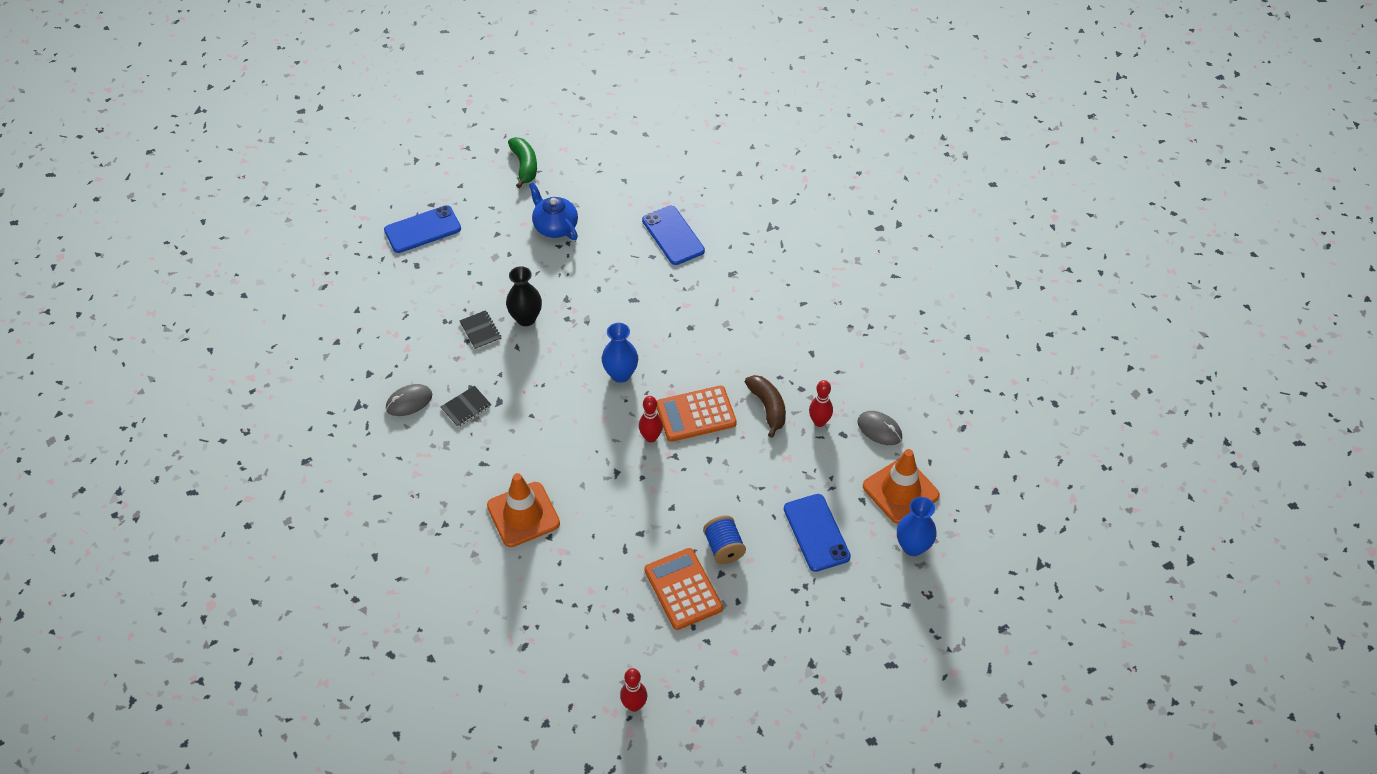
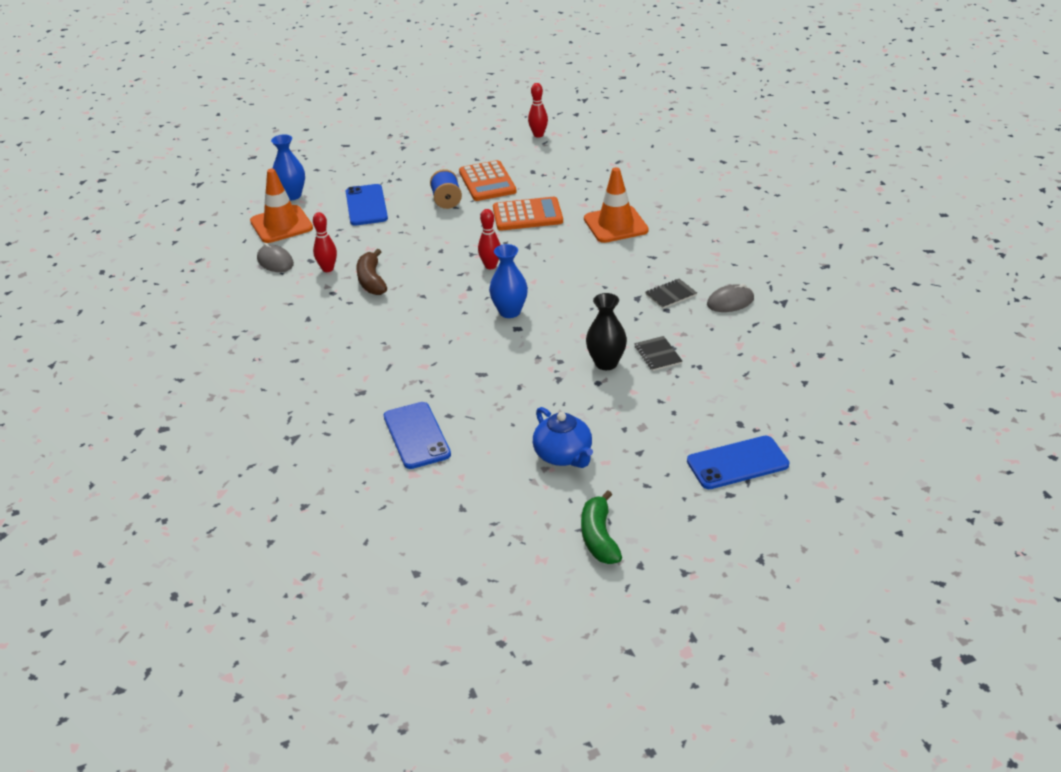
camera: 170 degrees left, 15 degrees down
orange calculator [657,386,737,442] -> orange calculator moved to [493,197,563,231]

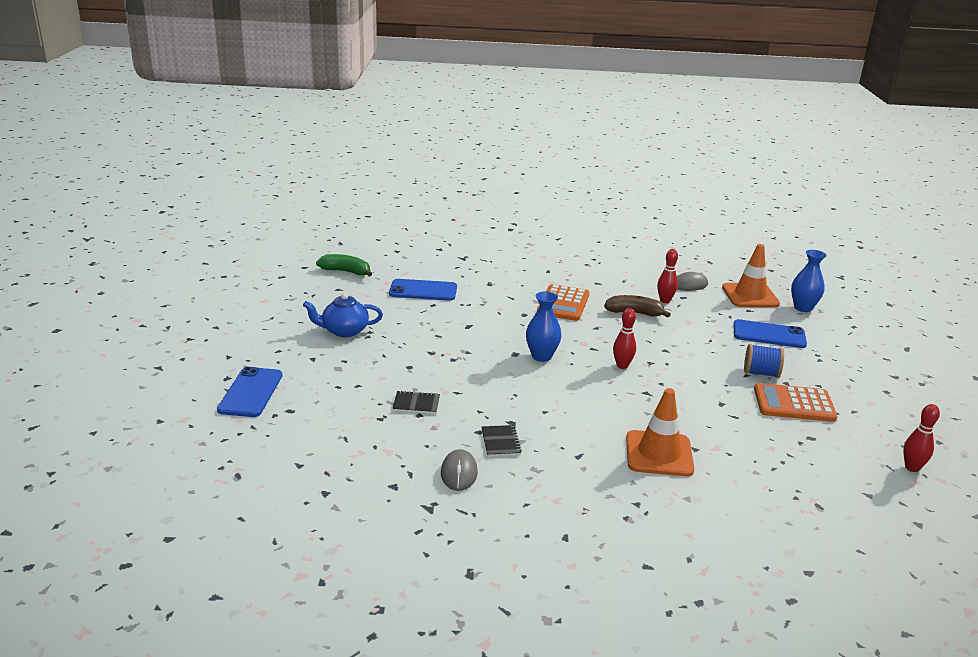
camera: 110 degrees right, 10 degrees down
orange calculator [493,197,563,231] -> orange calculator moved to [537,284,590,321]
green banana [581,490,622,564] -> green banana moved to [316,254,372,276]
black vase [586,293,627,370] -> none

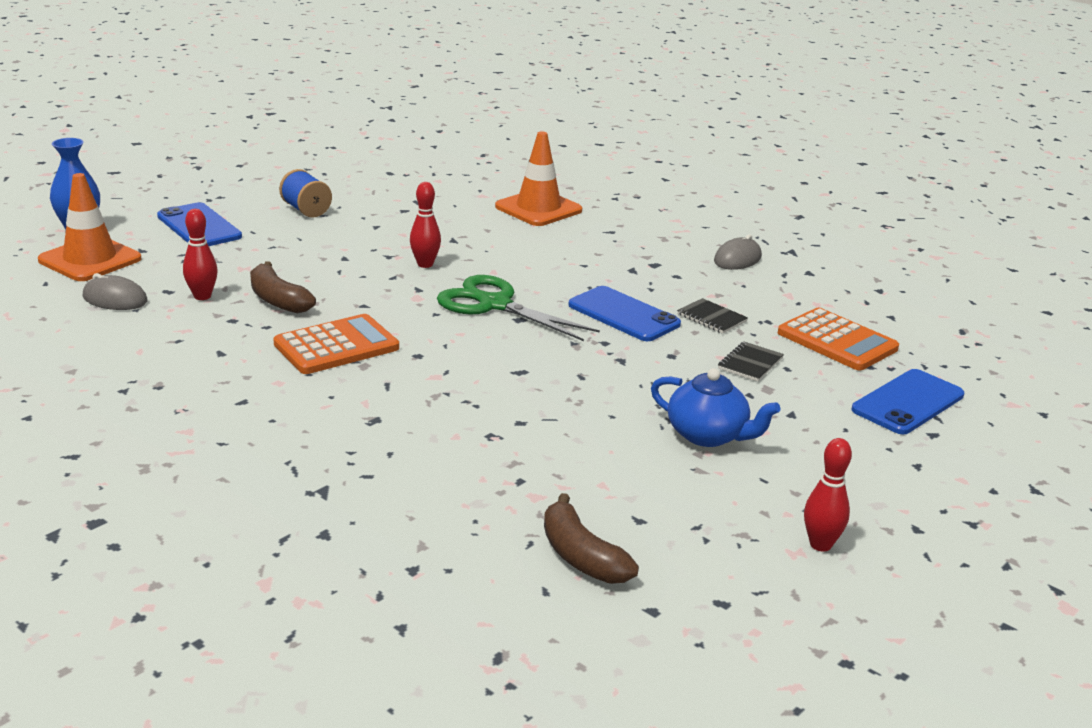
camera: 140 degrees left, 0 degrees up
green banana [316,254,372,276] -> brown banana [544,493,639,584]
blue phone [389,279,457,301] -> blue phone moved to [568,286,681,341]
black notebook [482,425,522,457] -> black notebook moved to [718,342,784,382]
blue vase [526,291,562,362] -> green scissors [437,275,600,341]
orange calculator [754,383,838,422] -> orange calculator moved to [778,308,899,370]
red bowling pin [903,404,940,472] -> red bowling pin moved to [804,438,852,552]

